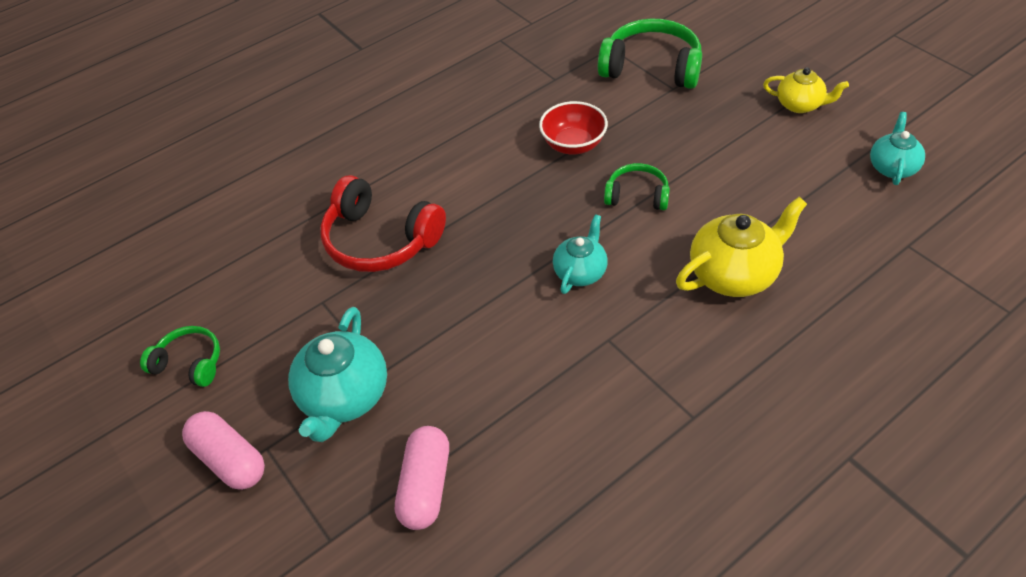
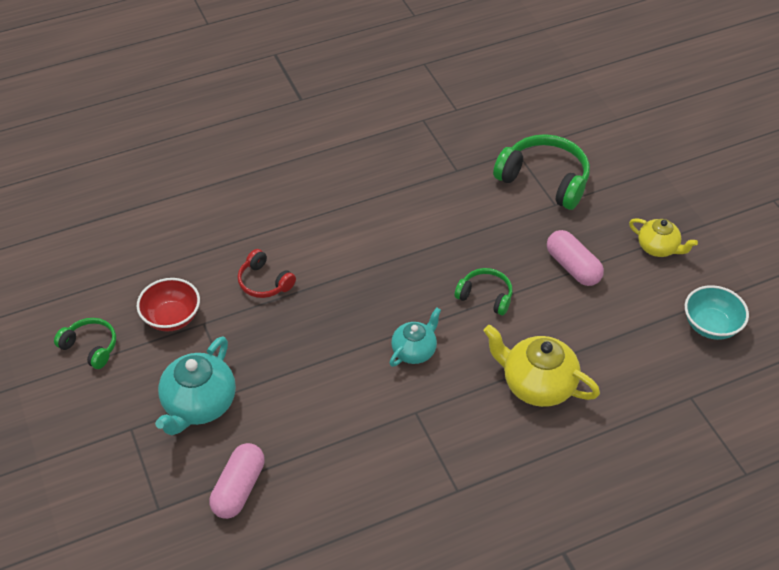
camera: 10 degrees right, 0 degrees up
pink capsule [182,411,265,490] -> pink capsule moved to [547,230,604,286]
red headphones [320,175,446,272] -> red headphones [238,249,296,298], size x0.56
red bowl [539,101,608,155] -> red bowl moved to [137,278,200,332]
yellow teapot [676,197,807,297] -> yellow teapot turned 135 degrees counterclockwise [483,325,600,407]
turquoise teapot [870,112,925,185] -> turquoise bowl [685,285,749,340]

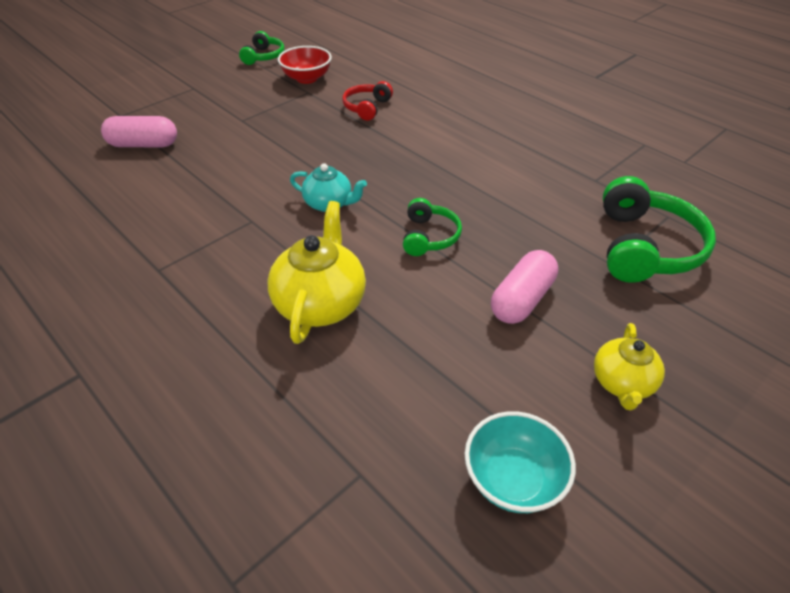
camera: 70 degrees right, 5 degrees down
turquoise teapot [155,336,236,435] -> none

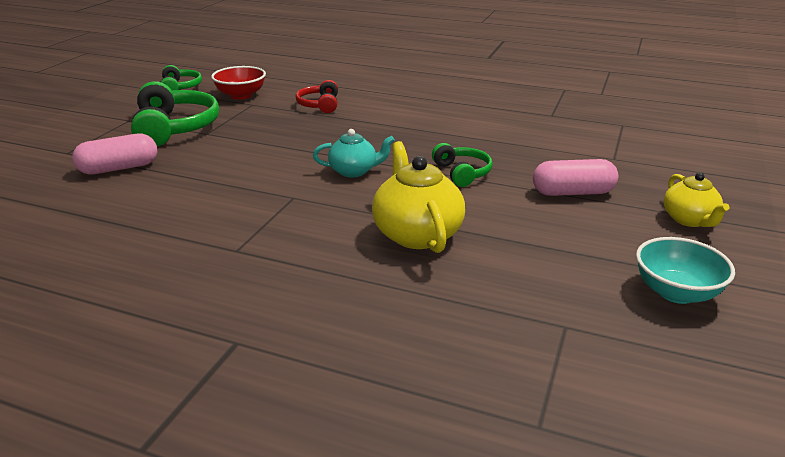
camera: 25 degrees left, 15 degrees down
pink capsule [491,250,558,324] -> pink capsule turned 75 degrees clockwise [533,159,619,196]
green headphones [603,176,716,283] -> green headphones moved to [131,81,219,146]

